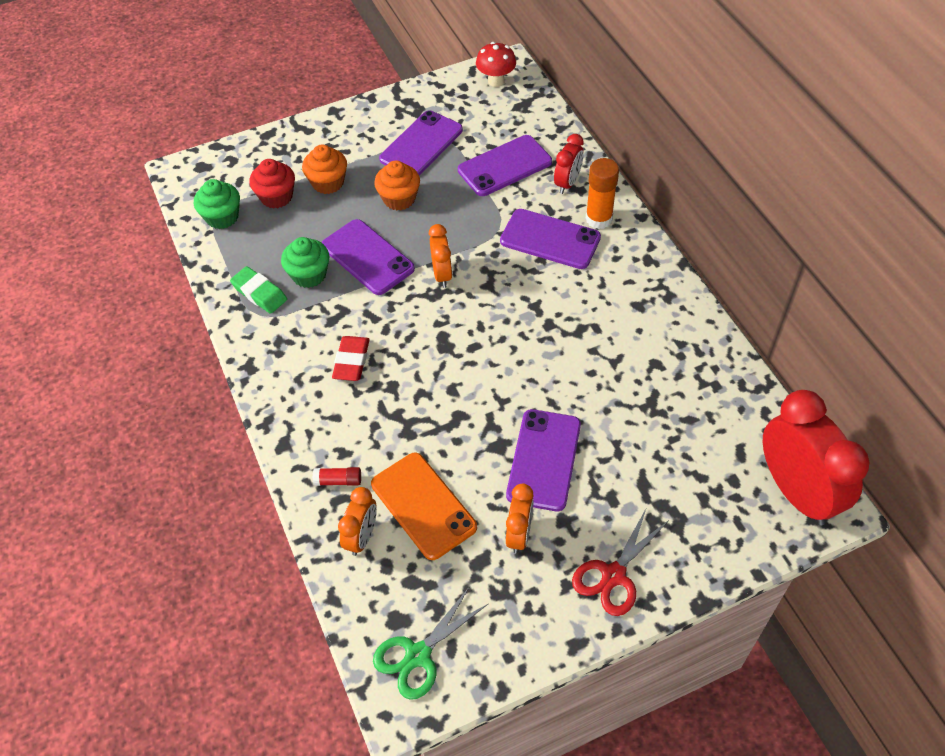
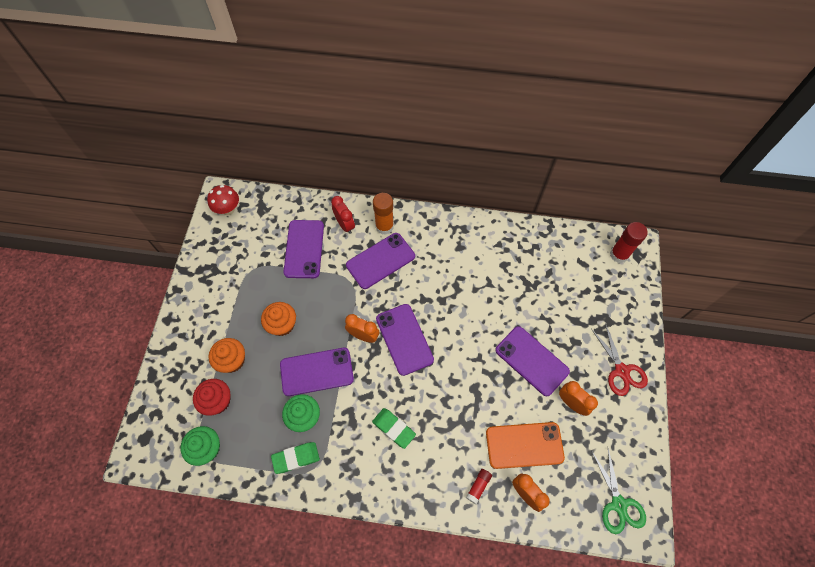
camera: 60 degrees left, 10 degrees up
red eraser [332,336,369,381] -> green eraser [372,408,416,449]
purple phone [379,110,463,175] -> purple phone moved to [376,304,434,376]
red clock [763,390,870,525] -> red glue stick [610,222,648,263]

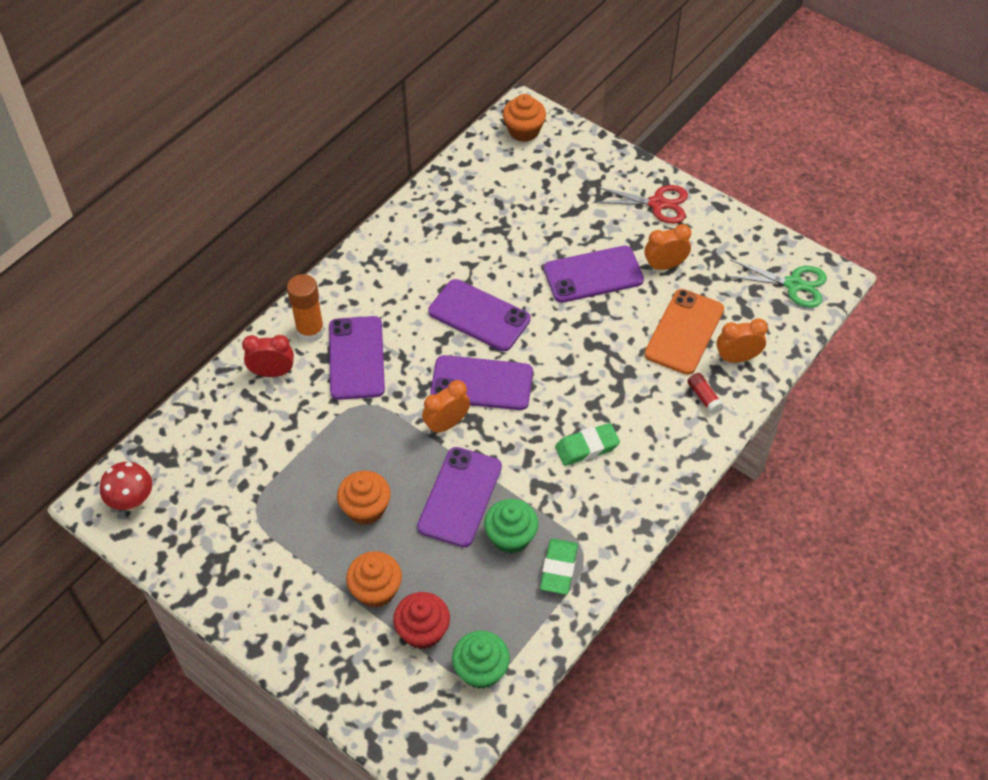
camera: 60 degrees left, 10 degrees down
purple phone [283,220,324,278] -> purple phone moved to [428,279,531,351]
red glue stick [610,222,648,263] -> orange cupcake [503,94,546,142]

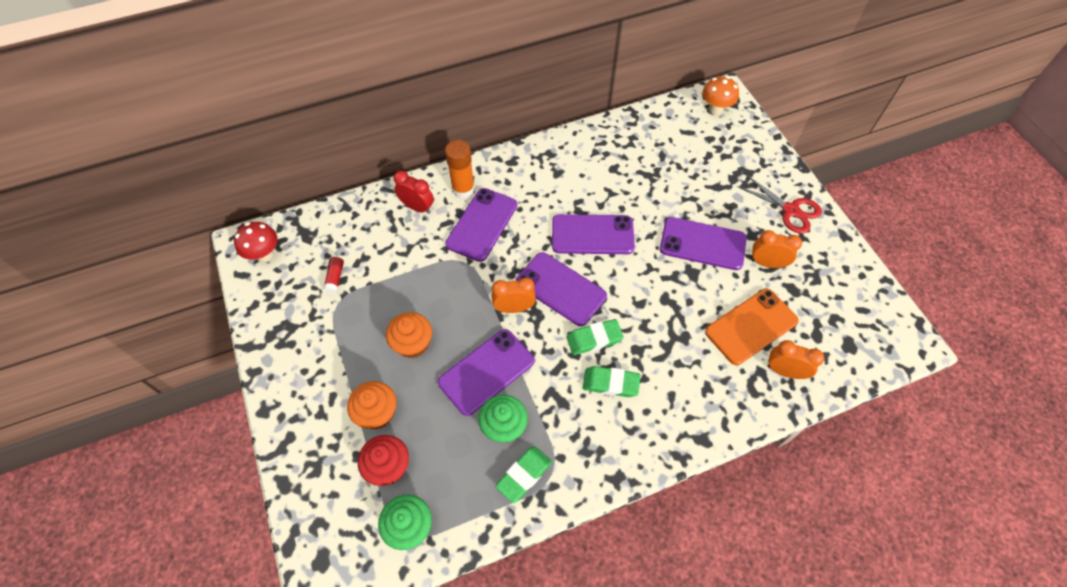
camera: 30 degrees right, 5 degrees up
purple phone [428,279,531,351] -> purple phone turned 60 degrees counterclockwise [552,214,635,254]
orange cupcake [503,94,546,142] -> orange mushroom [702,76,739,115]
red glue stick [687,373,724,414] -> red glue stick moved to [323,257,344,294]
green scissors [726,259,827,308] -> none
none -> green eraser [567,319,624,355]

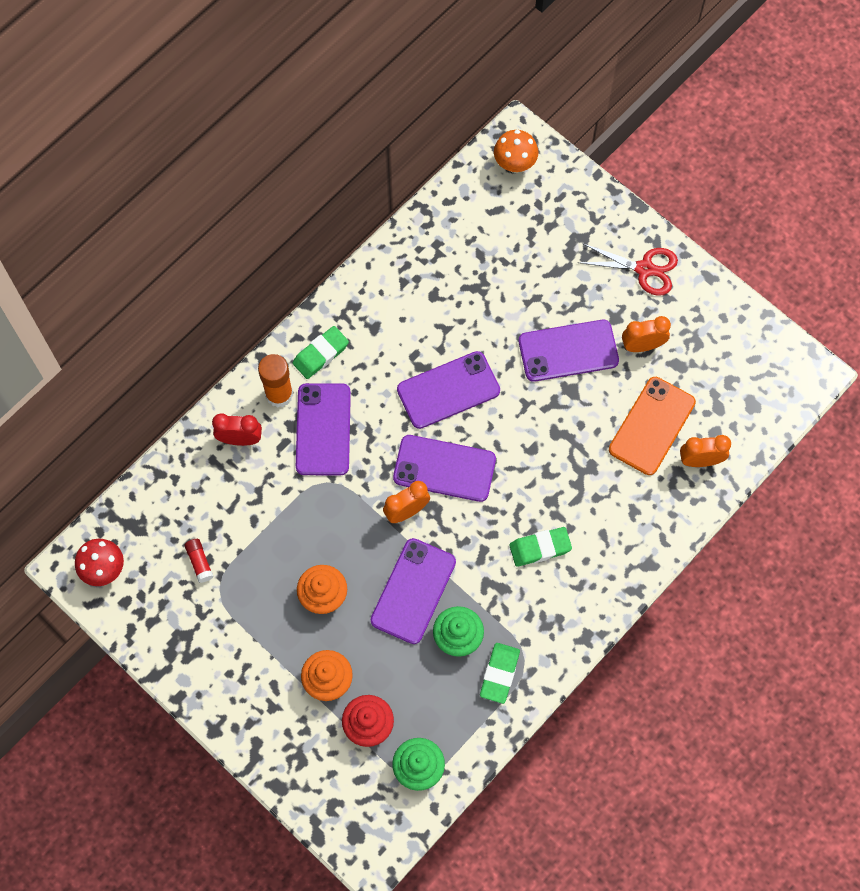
camera: 25 degrees left, 10 degrees up
green eraser [567,319,624,355] -> green eraser moved to [293,326,349,379]

